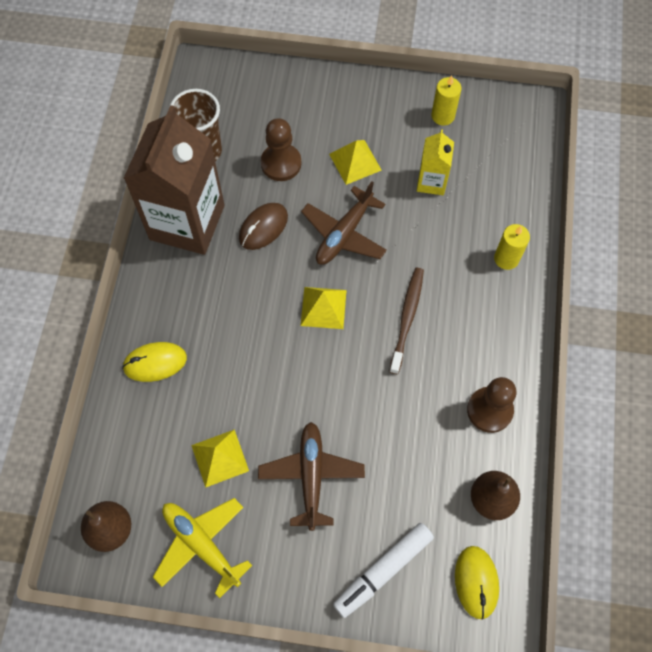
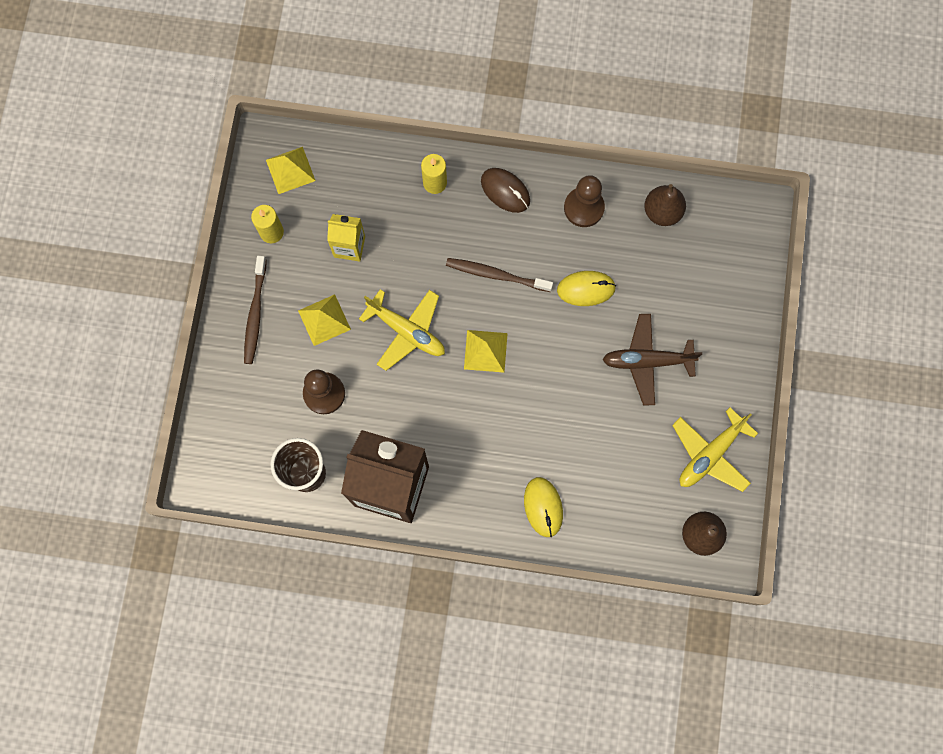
camera: 90 degrees left, 10 degrees up
yellow pyramid [191,430,249,488] -> yellow pyramid moved to [266,147,316,194]
brown mouse [239,203,288,250] -> brown mouse moved to [481,168,530,213]
brown plane [301,181,387,265] -> yellow plane [359,289,445,371]
white marker [333,523,434,618] -> none
yellow mouse [455,546,499,620] -> yellow mouse moved to [557,271,616,306]
none -> brown toothbrush [244,256,267,364]

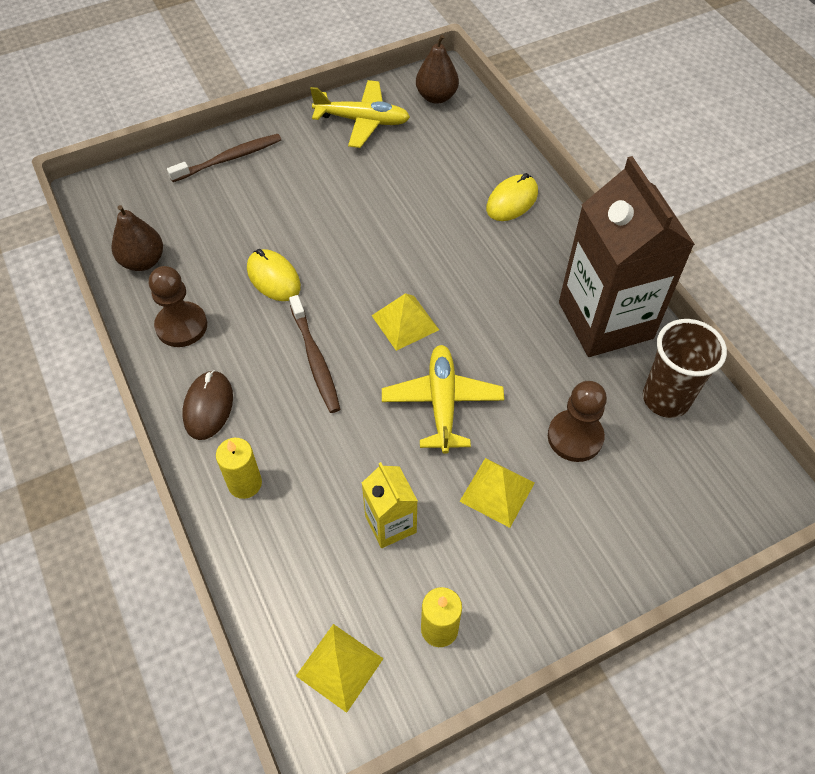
camera: 125 degrees left, 20 degrees down
brown toothbrush [244,256,267,364] -> brown toothbrush moved to [167,134,281,182]
brown plane [602,314,702,405] -> none

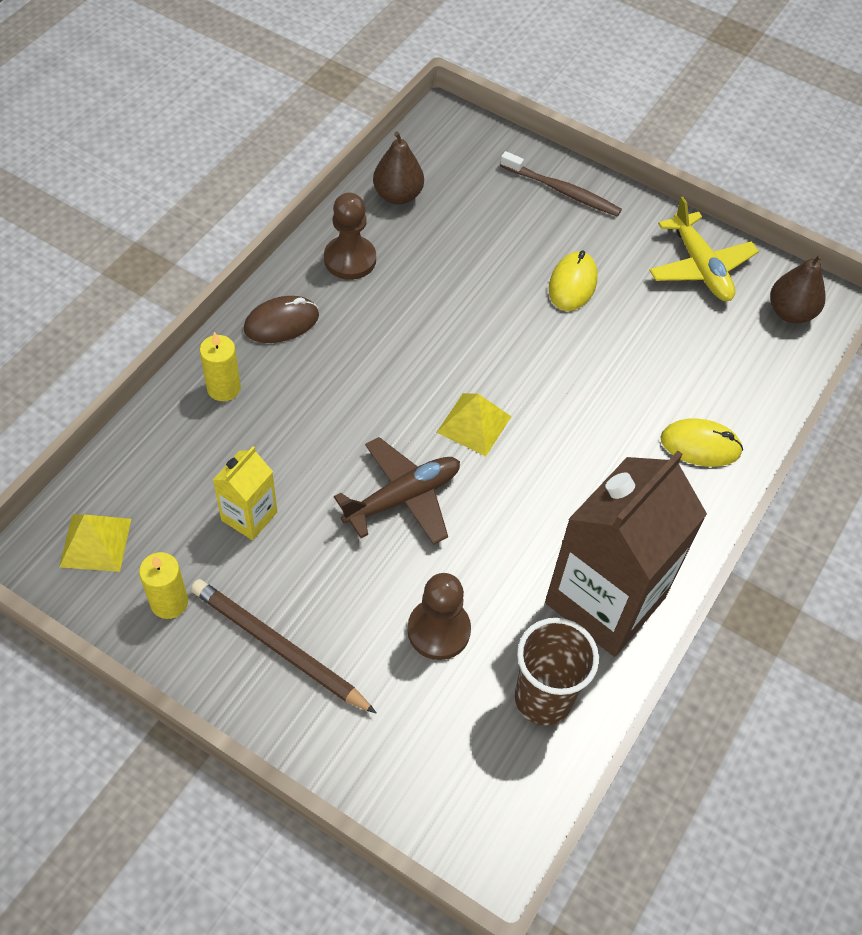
camera: 55 degrees right, 0 degrees up
yellow mouse [247,249,301,301] -> yellow mouse moved to [549,250,598,311]
brown toothbrush [289,295,340,413] -> none
yellow plane [382,345,504,454] -> brown plane [334,437,460,545]
yellow pyramid [459,458,535,528] -> none
none -> brown pencil [191,579,377,714]

